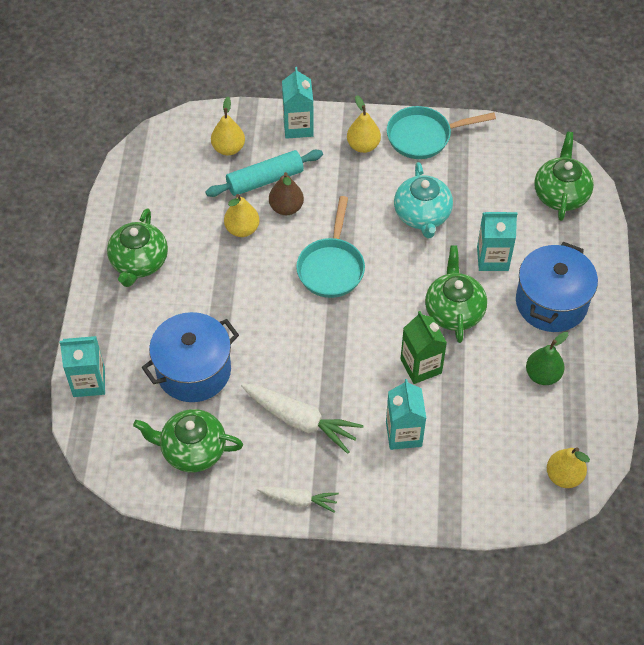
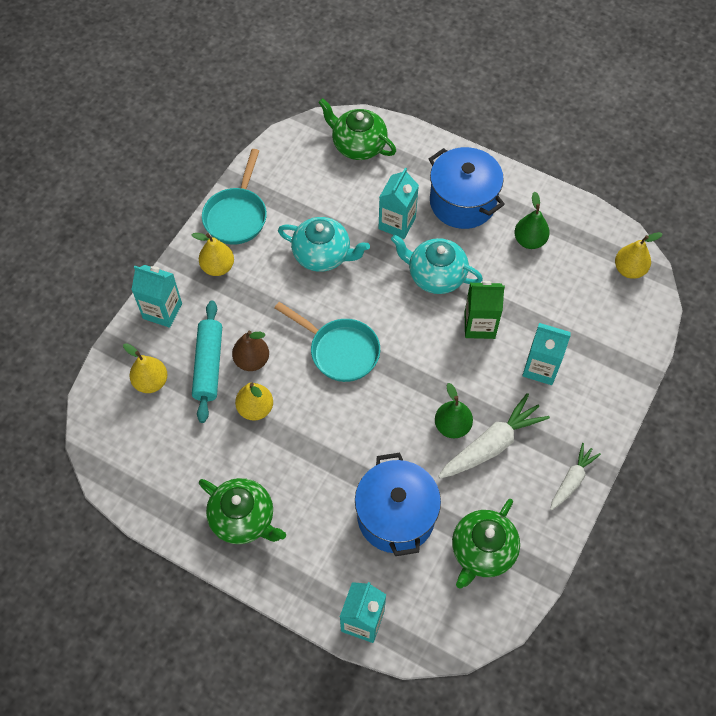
camera: 65 degrees left, 5 degrees up
green teapot [425,245,487,343] -> turquoise teapot [391,235,483,294]
none -> green pear [435,383,473,438]

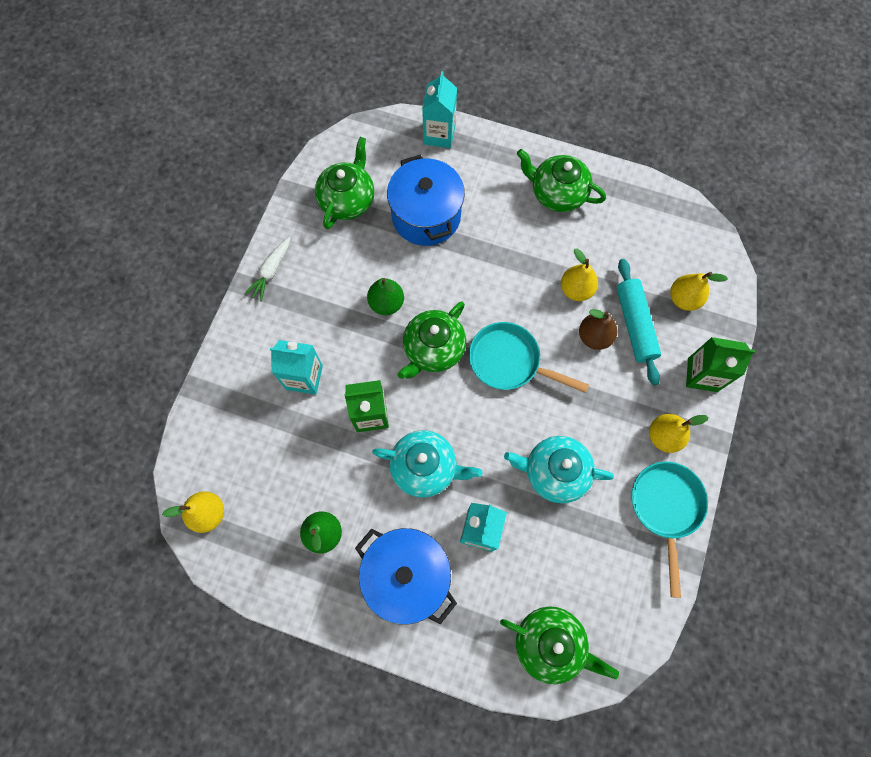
camera: 170 degrees right, 10 degrees up
turquoise carton [132,265,182,328] -> green carton [686,337,755,392]
white carrot [438,393,550,479] -> none
none -> green teapot [398,301,466,379]

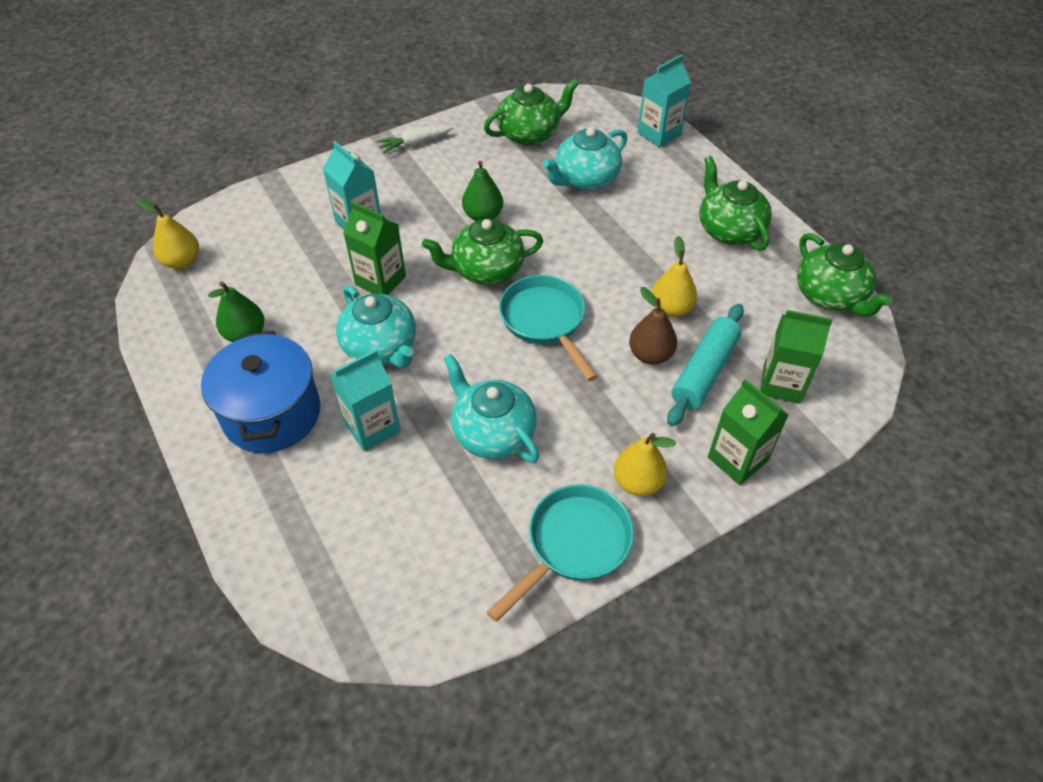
camera: 40 degrees right, 20 degrees down
blue pot [387,154,465,246] -> turquoise teapot [543,127,627,190]
green teapot [500,606,619,684] -> green teapot moved to [797,233,892,317]
yellow pear [670,272,728,311] -> green carton [760,310,833,404]

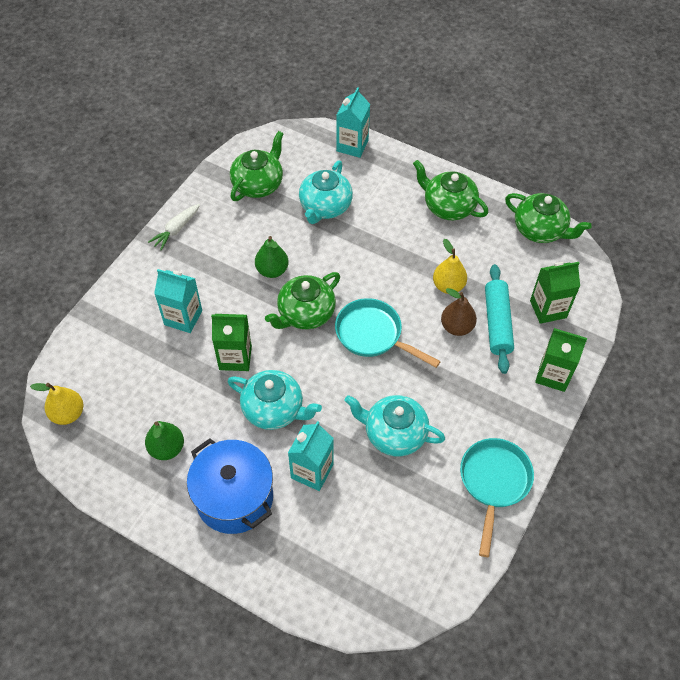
camera: 30 degrees left, 5 degrees up
yellow pear [614,433,676,496] -> none

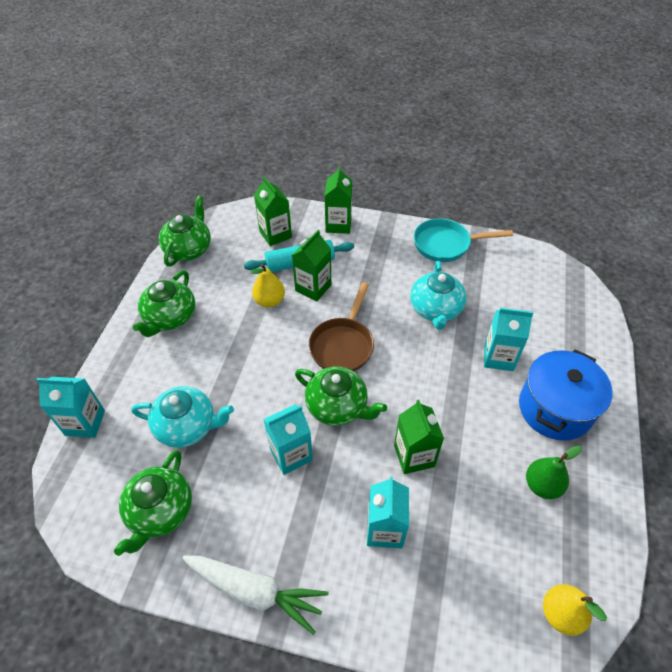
camera: 105 degrees left, 5 degrees down
white carrot [148,204,200,251] -> white carrot [182,556,328,635], size x1.64
turquoise teapot [227,370,322,430] -> none
green teapot [230,131,284,201] -> green teapot turned 90 degrees counterclockwise [114,450,192,556]
green pear [255,236,289,278] -> turquoise carton [263,405,313,475]
turquoise pan [335,298,441,368] -> brown pan [308,282,374,371]
brown pear [441,288,477,336] -> green carton [292,230,331,301]

